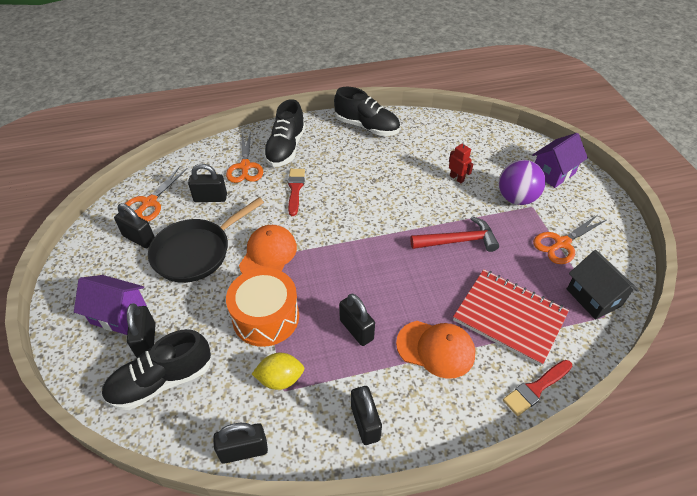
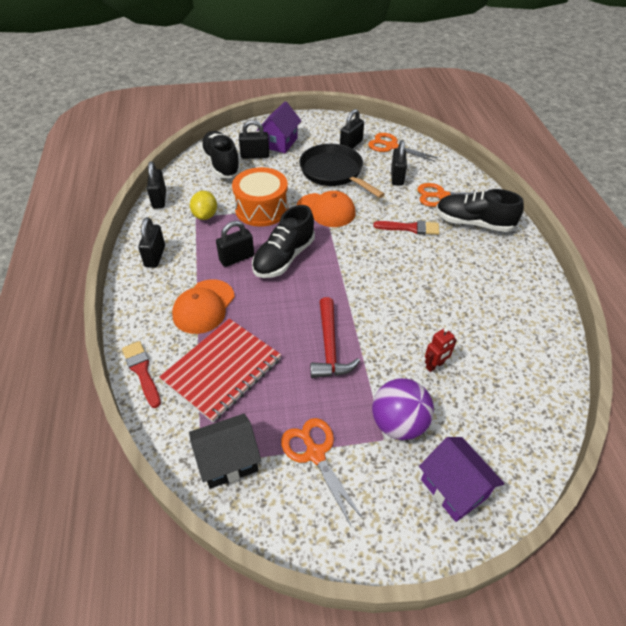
camera: 95 degrees right, 0 degrees up
black shoe [334,87,400,136] -> black shoe moved to [252,205,315,278]
black padlock [351,386,382,445] -> black padlock turned 75 degrees counterclockwise [138,217,165,268]

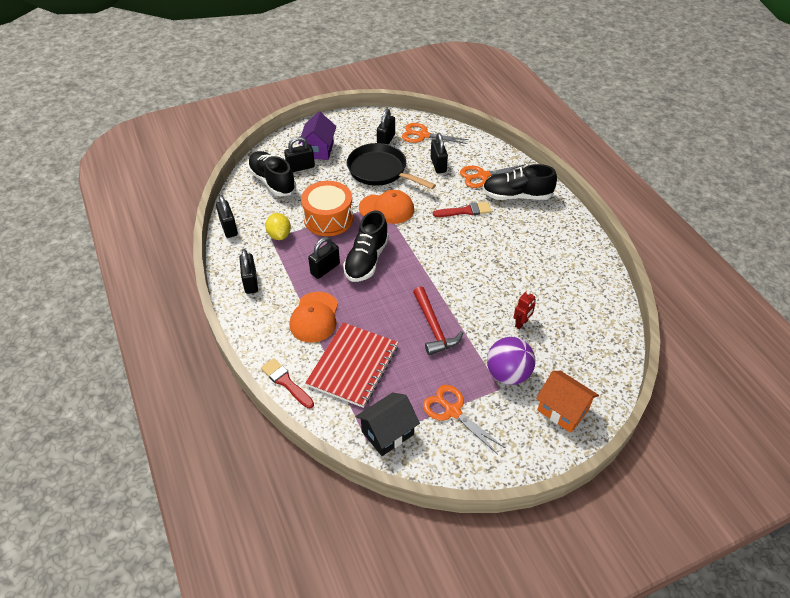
camera: 15 degrees left, 0 degrees up
purple house [419,437,505,522] -> orange house [536,371,599,433]

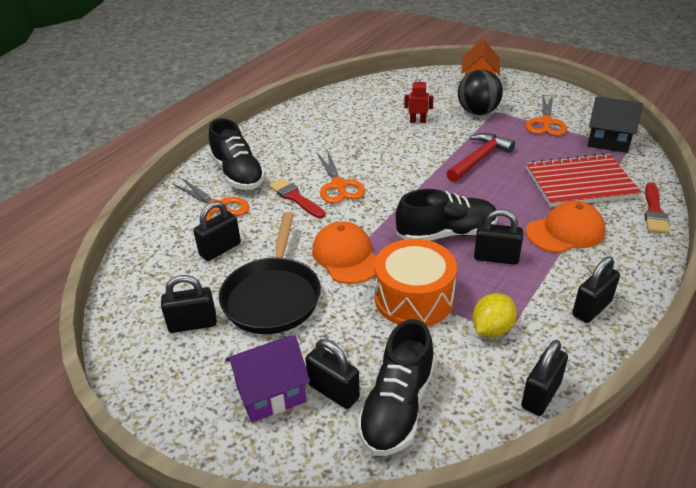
camera: 120 degrees left, 10 degrees down
orange scissors [402,123,469,144] -> orange scissors moved to [317,150,365,203]
purple ball [487,337,536,385] -> black ball [458,70,503,115]

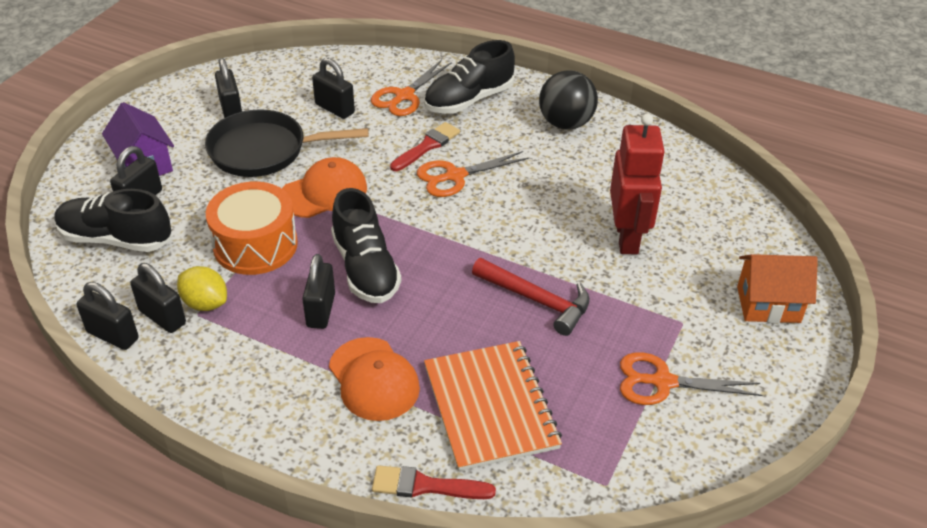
camera: 80 degrees right, 5 degrees up
red robot [404,76,434,123] -> red robot [610,114,665,254], size x2.12
black ball [458,70,503,115] -> black ball moved to [539,70,598,130]
red notebook [526,153,642,207] -> orange notebook [424,341,562,471]
black padlock [572,256,620,323] -> black padlock moved to [130,263,186,333]
black house [587,96,643,153] -> none

